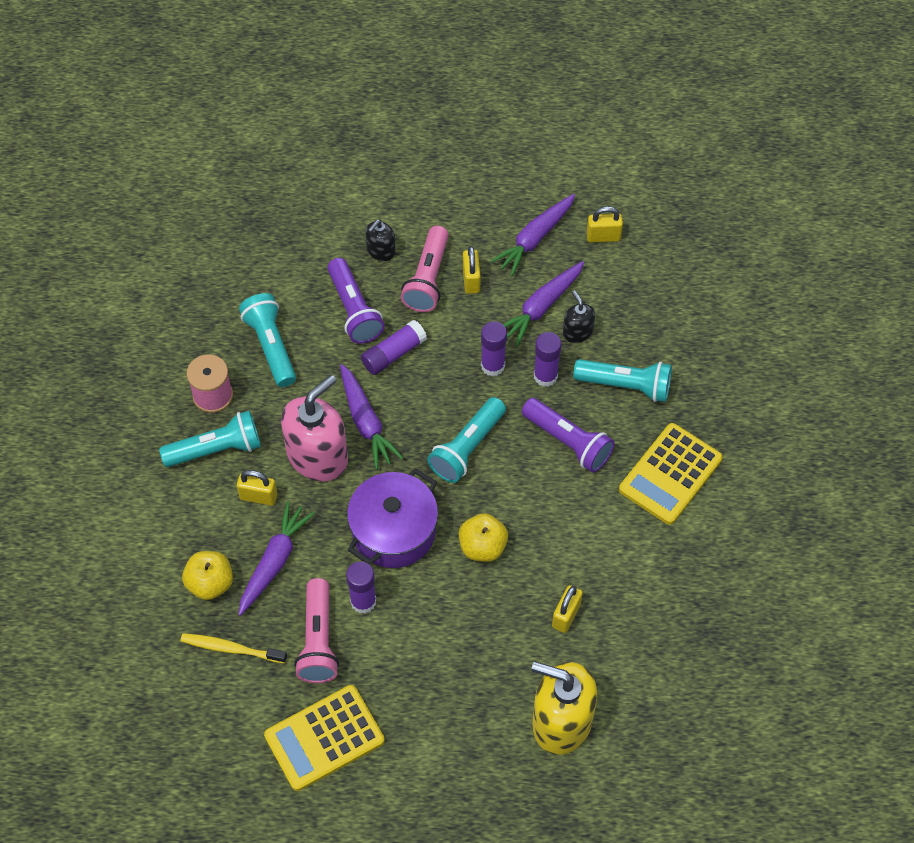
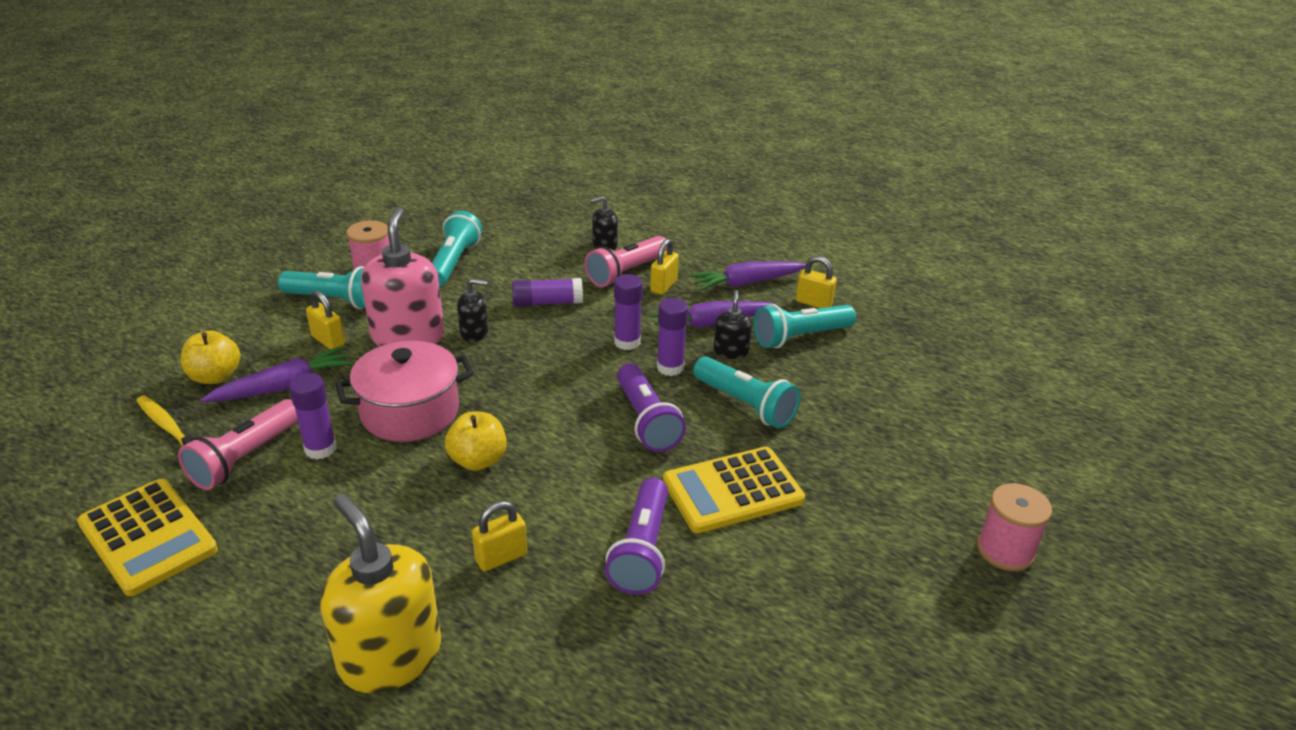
camera: 30 degrees right, 25 degrees down
yellow calculator [264,685,385,791] -> yellow calculator turned 135 degrees counterclockwise [77,479,218,596]
pink soap dispenser [281,375,348,482] -> pink soap dispenser turned 75 degrees counterclockwise [361,207,444,347]
purple flashlight [327,258,385,344] -> purple flashlight moved to [605,478,668,595]
purple carrot [340,364,403,470] -> black soap dispenser [457,279,488,342]
purple pot [347,468,438,568] -> pink pot [335,341,474,442]
turquoise flashlight [427,397,506,483] -> turquoise flashlight moved to [754,304,856,348]
none -> pink spool [977,483,1052,571]

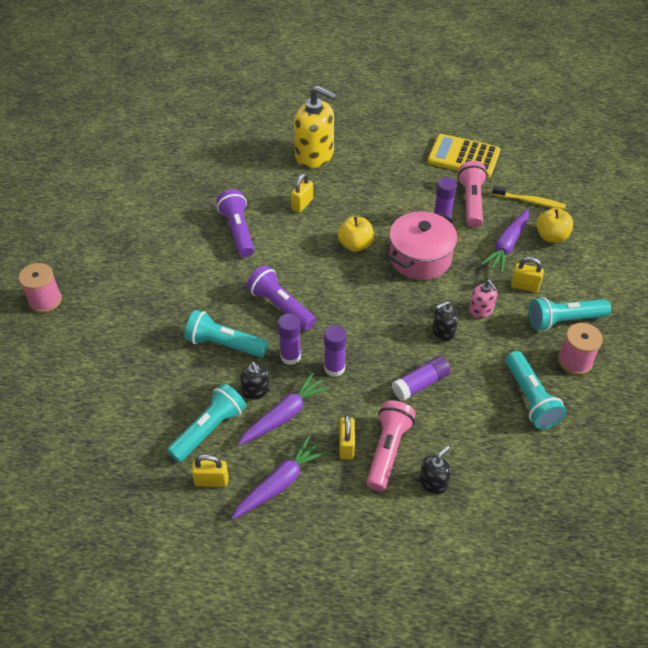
camera: 155 degrees right, 15 degrees up
pink soap dispenser [361,207,444,347] -> pink soap dispenser [469,280,498,318], size x0.49
yellow calculator [663,447,805,533] -> none

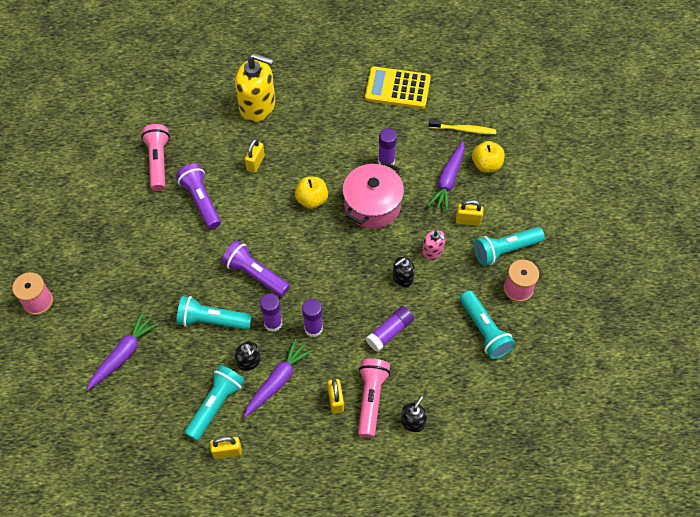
camera: 10 degrees left, 10 degrees up
purple carrot [232,436,328,519] -> purple carrot moved to [87,312,159,390]
pink flashlight [457,161,487,228] -> pink flashlight moved to [141,124,170,191]

